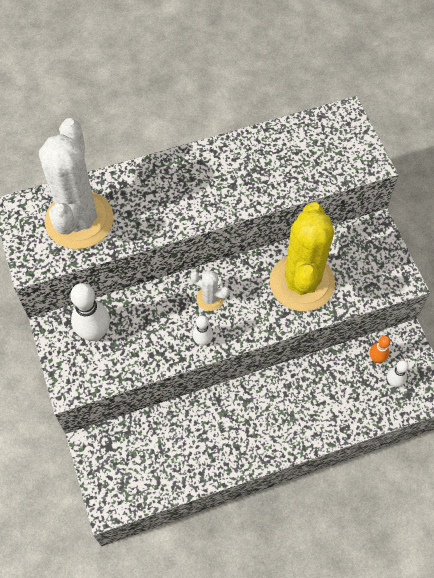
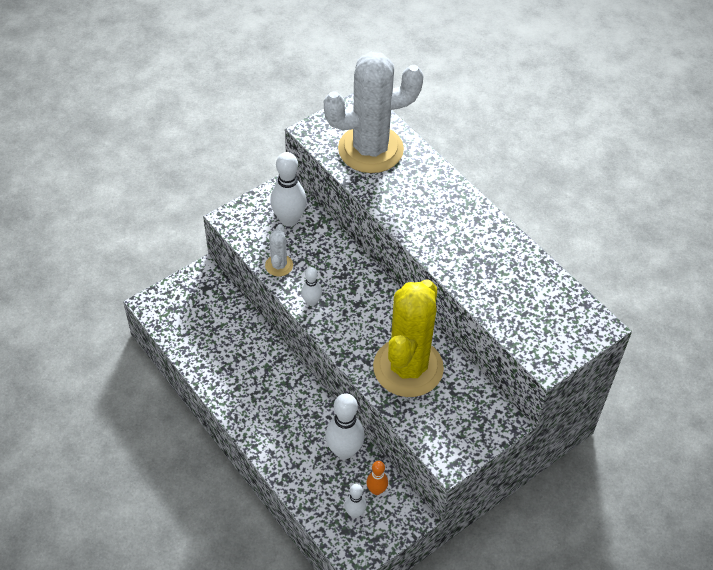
camera: 70 degrees right, 10 degrees down
white cactus [190,271,230,311] -> white cactus moved to [265,224,293,276]
yellow cactus [270,202,335,311] -> yellow cactus turned 60 degrees counterclockwise [373,279,444,397]
none -> white bowling pin [325,393,365,459]

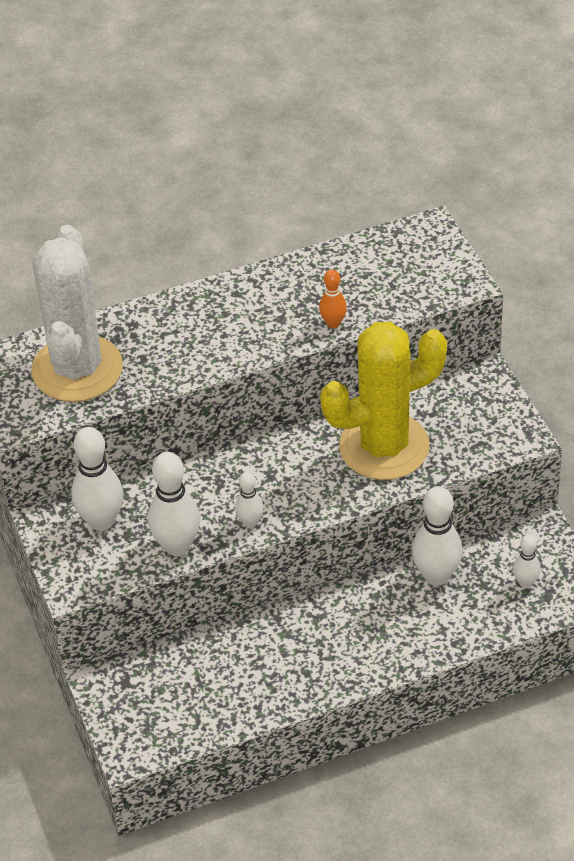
camera: 70 degrees left, 5 degrees down
white cactus [265,224,293,276] -> white bowling pin [148,452,200,556]
orange bowling pin [366,461,388,495] -> orange bowling pin moved to [319,269,347,328]
yellow cactus [373,279,444,397] -> yellow cactus turned 60 degrees counterclockwise [320,322,447,480]

